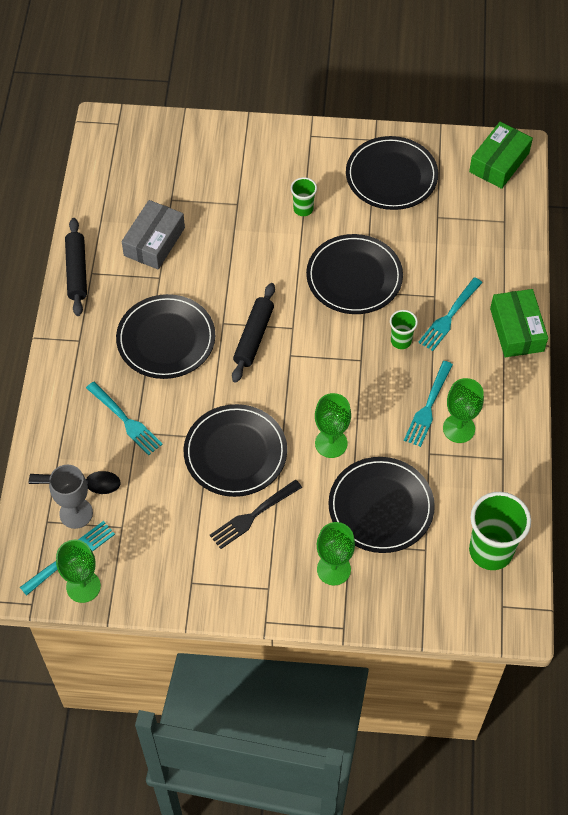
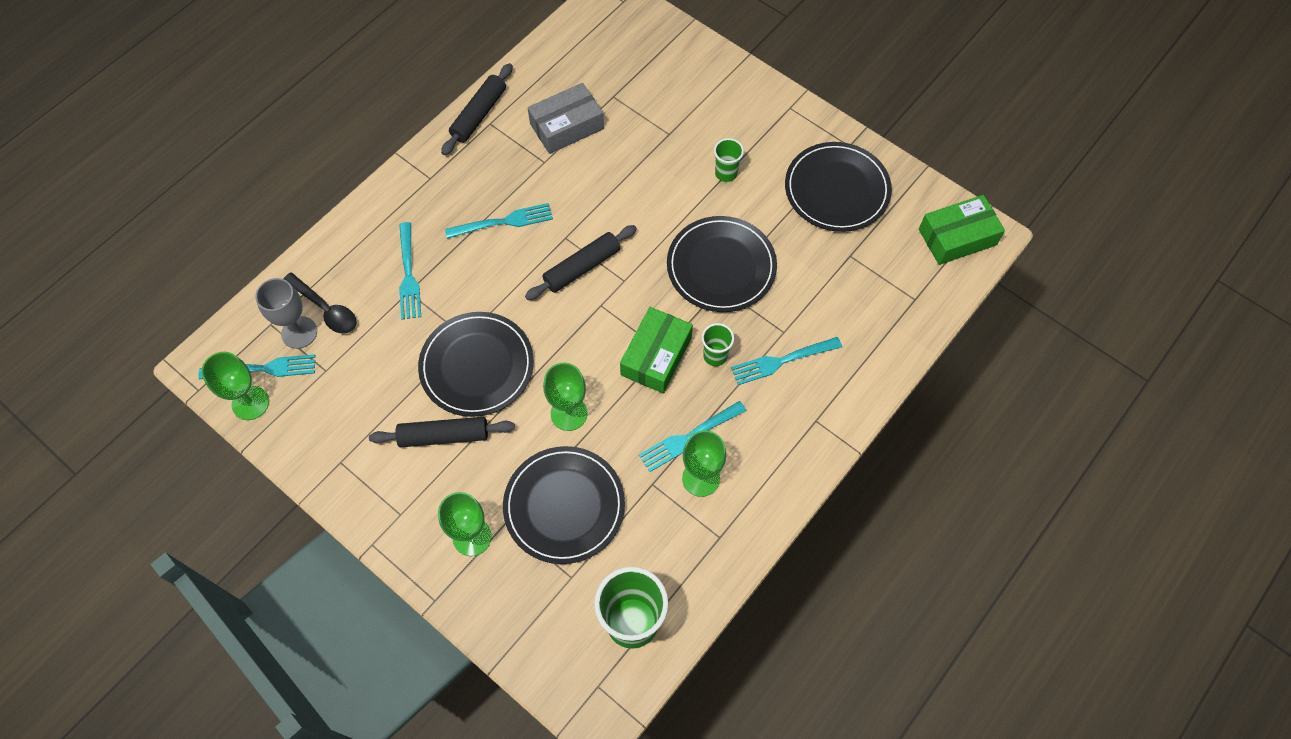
camera: 35 degrees right, 5 degrees up
black plate [116,294,215,379] -> turquoise fork [445,203,553,239]
black fork [210,480,302,549] -> black rolling pin [369,417,515,448]
green box [490,289,548,357] -> green box moved to [620,307,693,393]

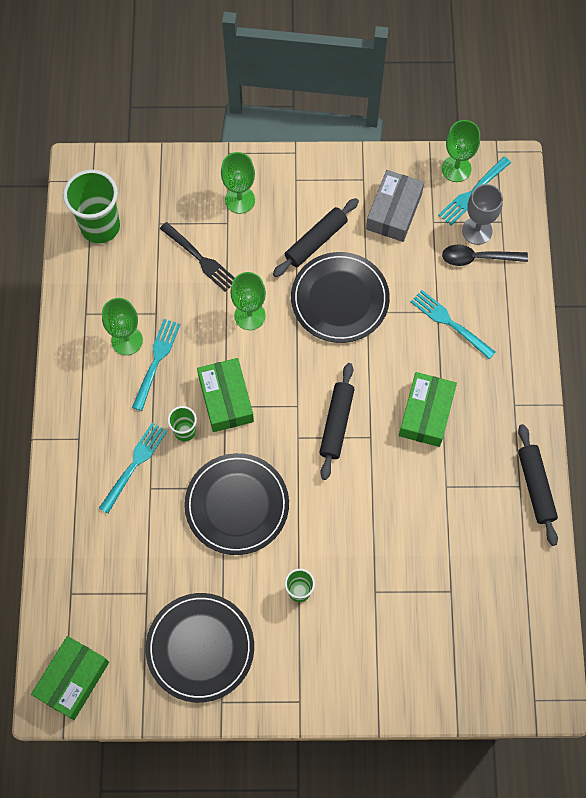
camera: 140 degrees right, 5 degrees up
turquoise fork [445,203,553,239] -> green box [399,372,457,447]
black plate [503,446,625,564] -> black fork [160,222,235,292]
grey box [528,83,604,154] -> grey box moved to [366,170,424,242]

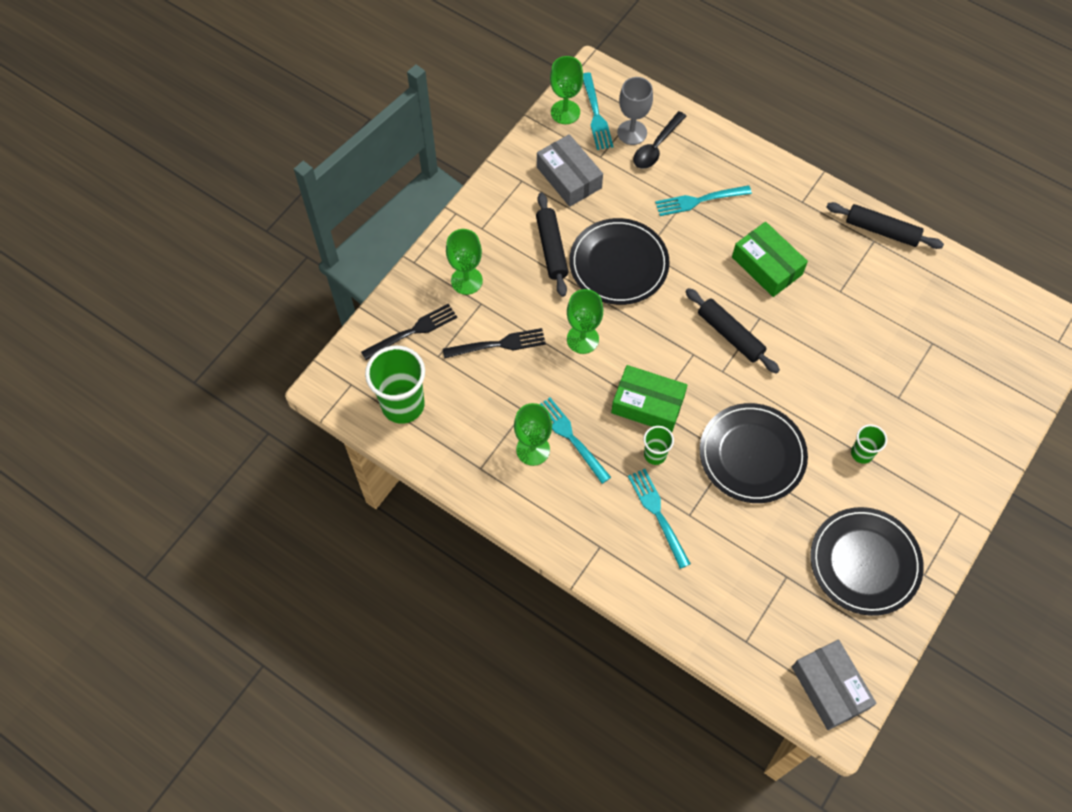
camera: 55 degrees left, 5 degrees down
green box [31,636,109,720] -> grey box [792,640,877,730]
none -> black fork [361,303,457,360]

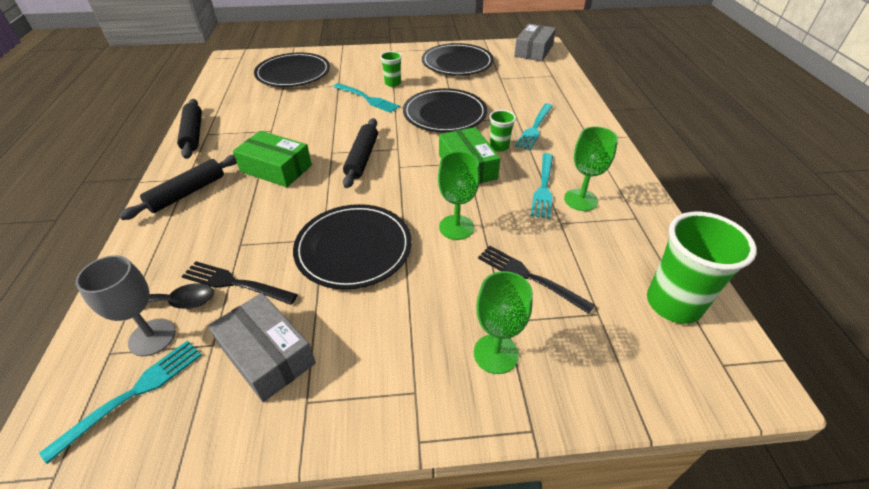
camera: 130 degrees left, 20 degrees down
black fork [361,303,457,360] -> black fork moved to [181,261,298,305]
black rolling pin [536,192,568,297] -> black rolling pin moved to [119,155,237,220]
grey box [537,134,603,207] -> grey box turned 60 degrees counterclockwise [208,293,316,402]
green goblet [550,56,583,124] -> none
turquoise fork [655,185,752,216] -> turquoise fork moved to [333,83,400,113]
green box [732,222,808,297] -> green box turned 75 degrees counterclockwise [233,131,312,187]
none -> black plate [254,53,330,87]

